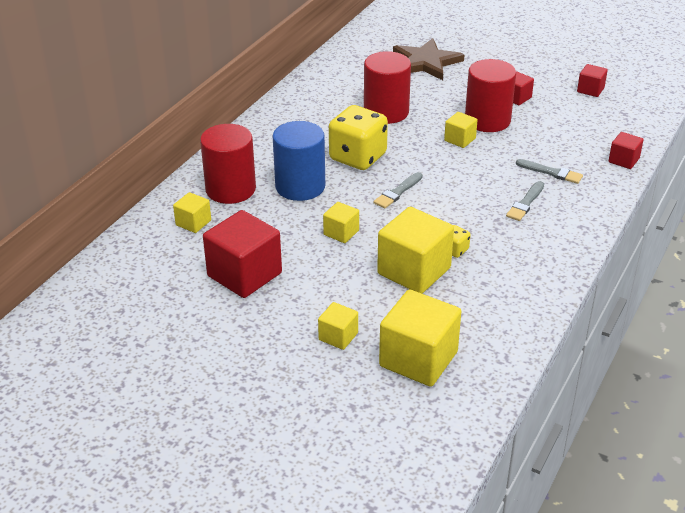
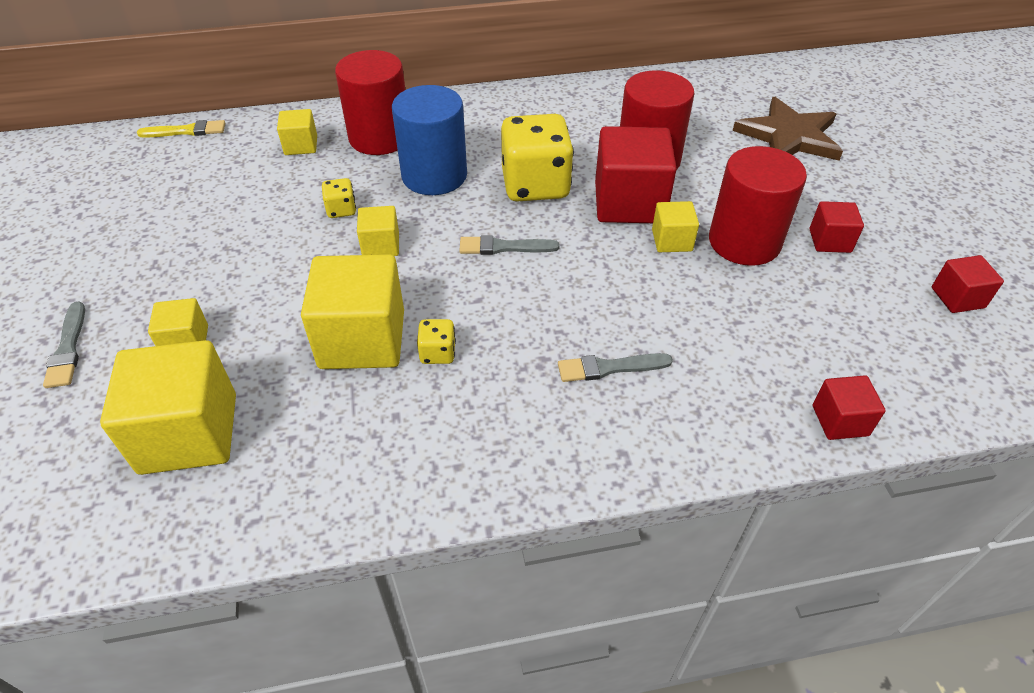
camera: 50 degrees right, 10 degrees up
red cube [203,210,282,298] -> red cube moved to [595,126,677,223]
grey brush [516,159,583,184] -> grey brush moved to [43,302,85,388]
none -> yellow brush [137,120,225,138]
none -> yellow dice [322,178,356,218]

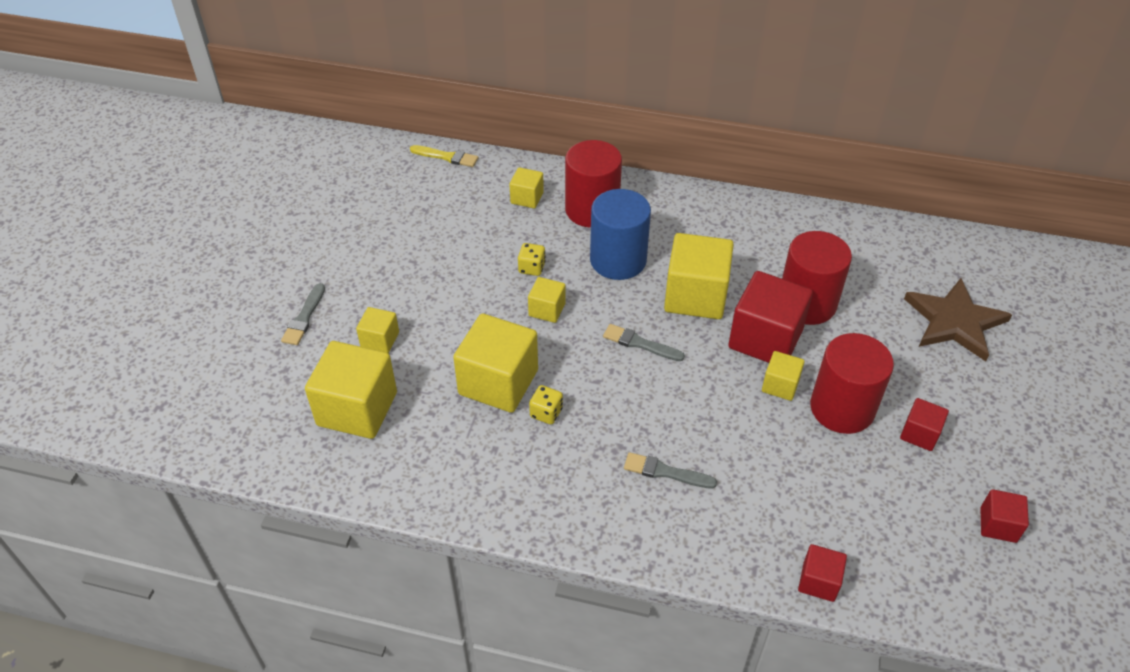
camera: 25 degrees right, 0 degrees up
yellow dice [501,114,574,202] -> yellow cube [664,233,734,319]

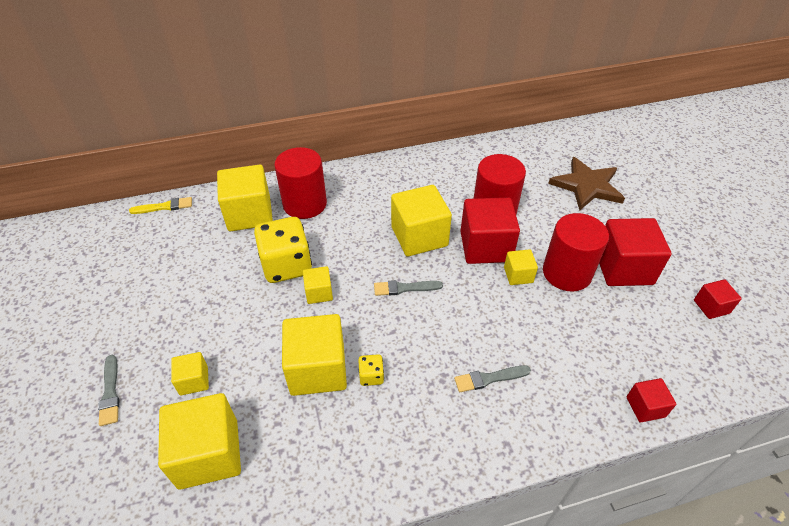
camera: 30 degrees left, 0 degrees up
yellow cube [509,167,544,208] -> yellow cube [217,164,273,231], size x1.97
yellow dice [518,243,546,276] -> yellow dice [254,217,312,283], size x2.28
blue cylinder [590,189,651,280] -> none
red cube [900,398,949,451] -> red cube [599,218,672,286], size x1.97

